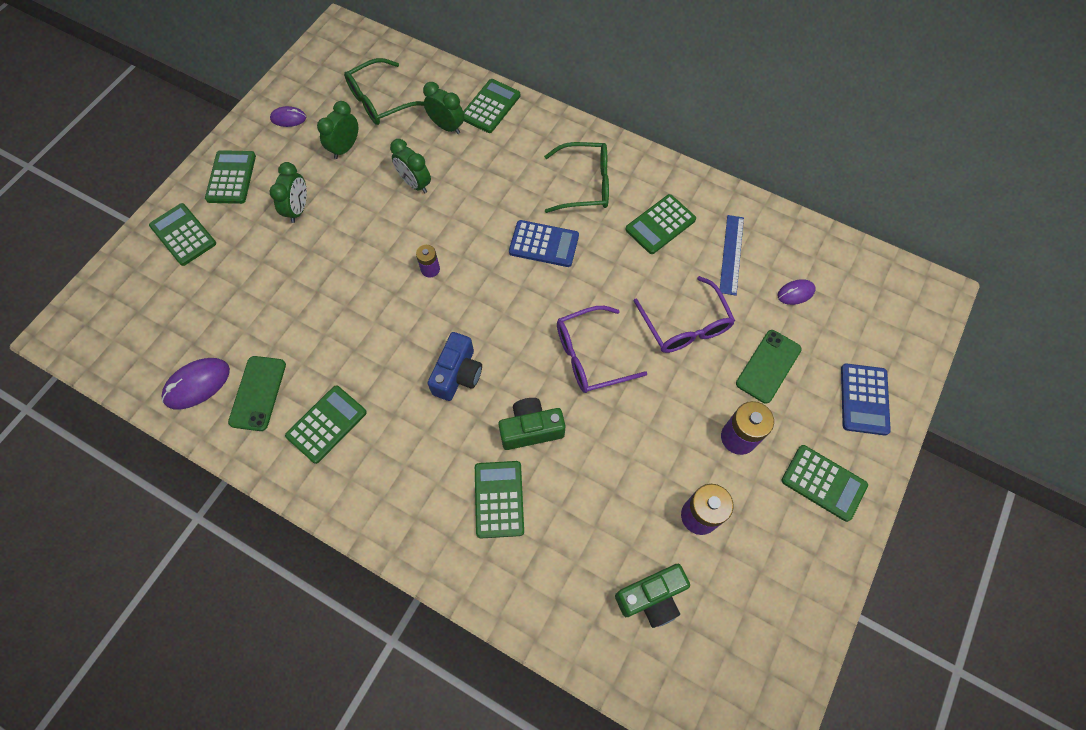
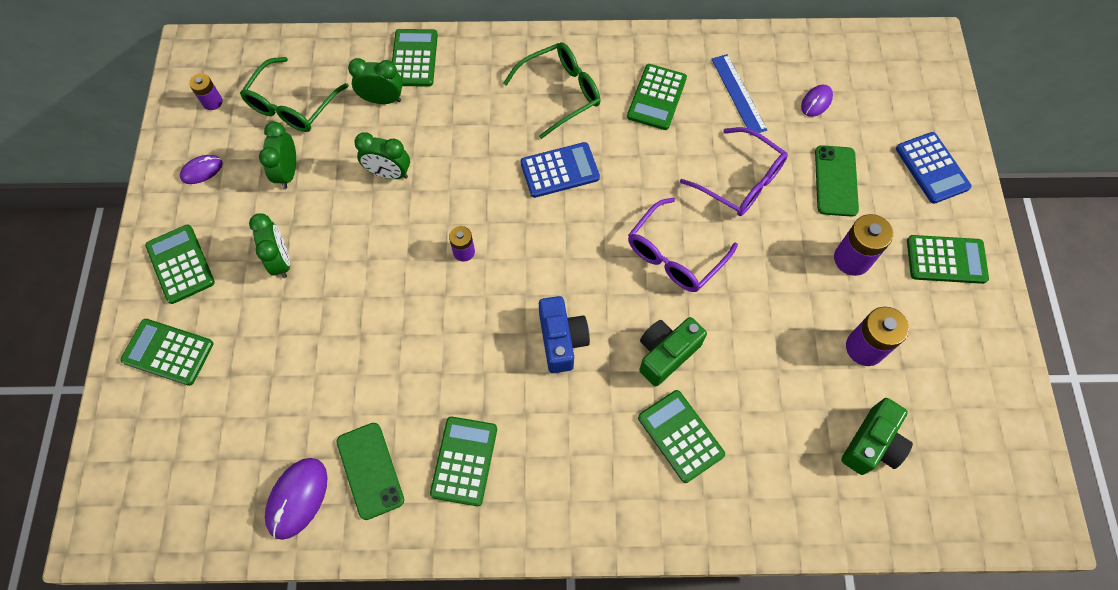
camera: 30 degrees left, 0 degrees up
none -> purple battery [189,73,223,110]

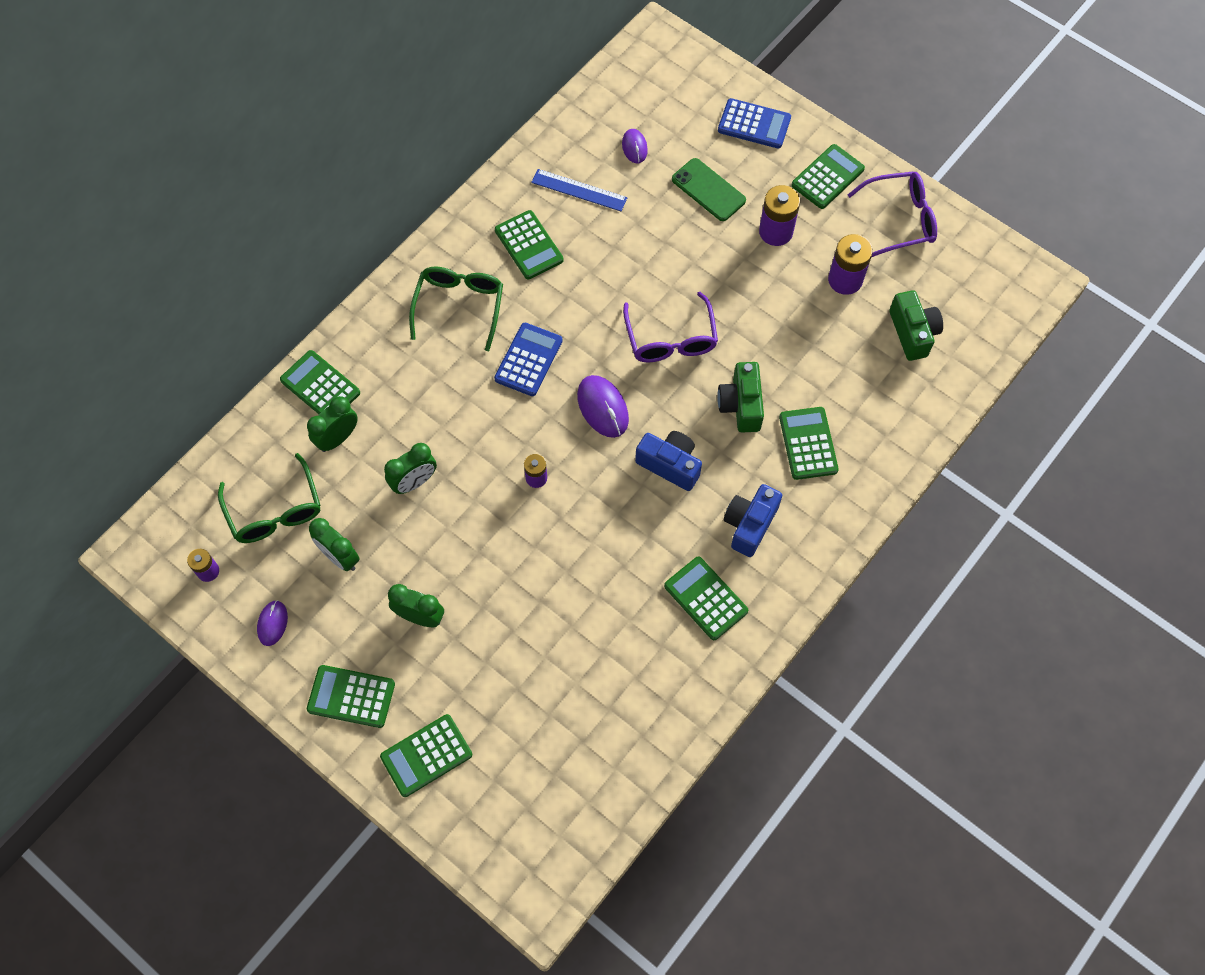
camera: 50 degrees left, 0 degrees up
purple mouse [265,458,327,540] -> purple mouse moved to [577,375,629,438]
green phone [336,423,404,520] -> none
green calculator [638,390,725,483] -> green calculator turned 75 degrees clockwise [779,407,839,480]
purple glasses [680,127,788,216] -> purple glasses moved to [848,172,937,257]
none -> blue camera [724,484,782,557]

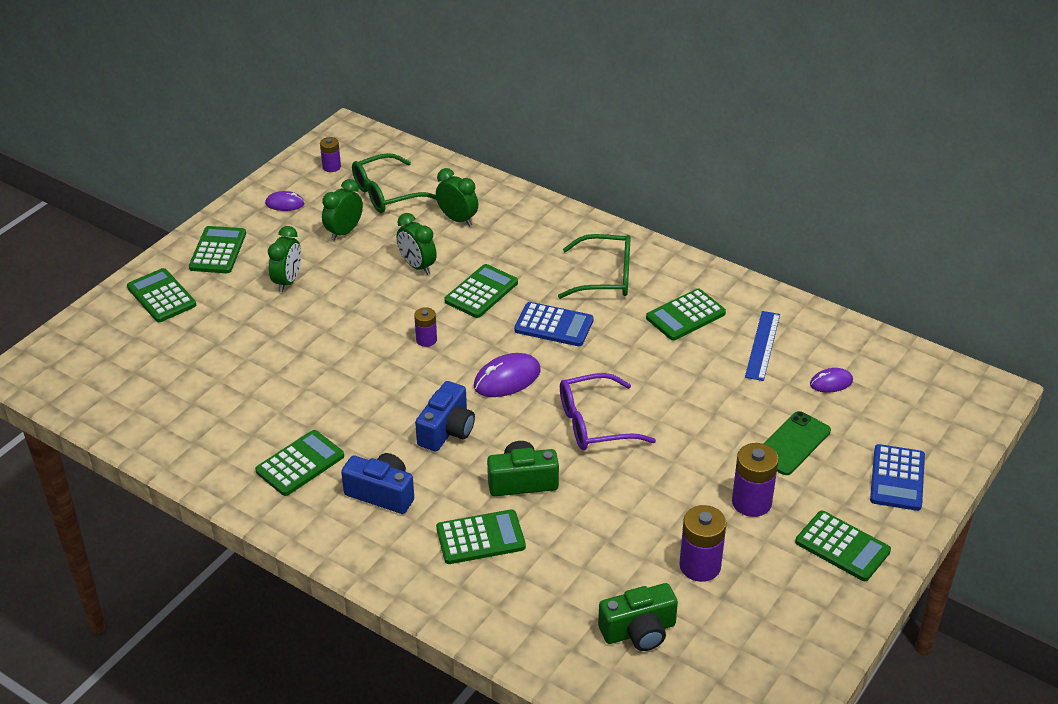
camera: 85 degrees right, 25 degrees down
green calculator [280,350,360,414] -> green calculator moved to [444,264,518,318]
purple glasses [848,172,937,257] -> none

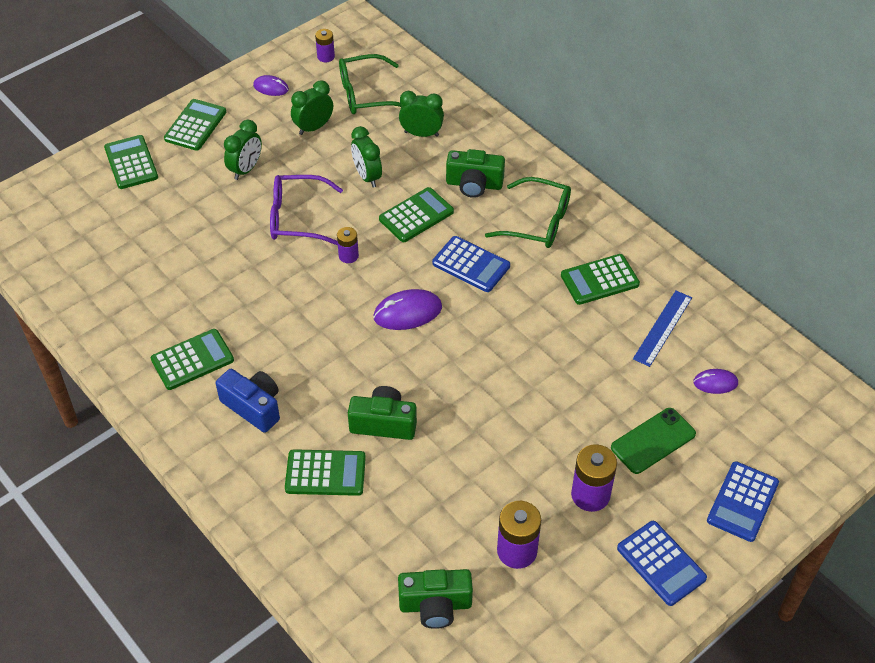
camera: 15 degrees right, 10 degrees up
blue camera [415,381,475,451] -> none
green clock [436,168,478,226] -> green clock turned 45 degrees counterclockwise [399,91,444,137]
purple glasses [560,373,656,450] -> purple glasses moved to [270,175,343,245]
green calculator [795,511,891,581] -> blue calculator [617,521,707,606]
none -> green camera [446,149,505,198]

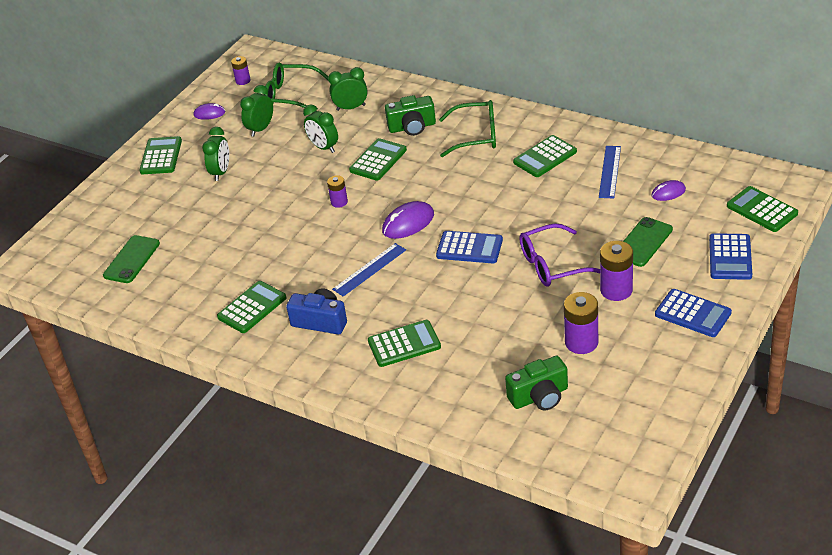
camera: 15 degrees left, 10 degrees down
green calculator [104,135,158,189] -> green calculator moved to [727,186,798,232]
purple glasses [270,175,343,245] -> purple glasses moved to [519,224,600,287]
green glasses [339,54,402,114] -> green glasses turned 45 degrees clockwise [264,63,329,112]
green camera [348,386,417,440] -> none
blue calculator [432,236,510,292] -> blue calculator moved to [436,231,503,263]
none -> green phone [103,235,160,283]
none -> blue ruler [332,243,406,297]

